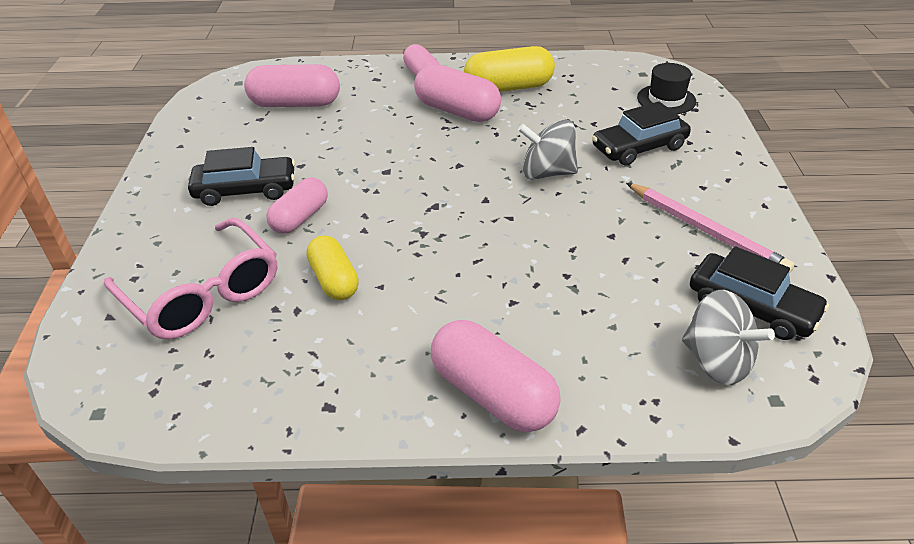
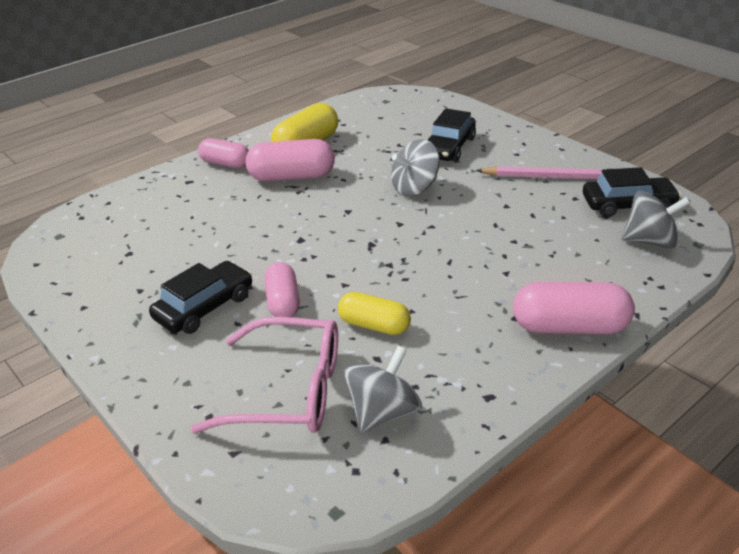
camera: 40 degrees left, 5 degrees down
pink capsule [244,64,340,107] -> none
black hat [637,63,696,114] -> none
none -> grey spinning top [344,346,422,433]

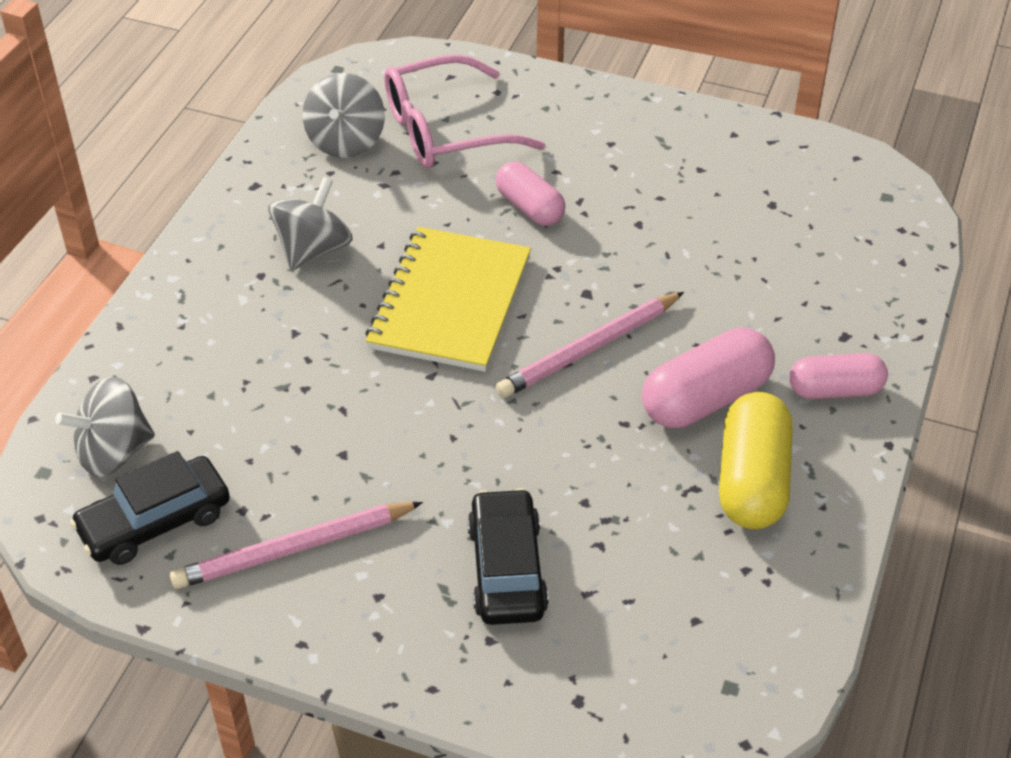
camera: 150 degrees right, 10 degrees up
black car [149,261,252,334] -> none
yellow capsule [338,292,411,335] -> none
grey spinning top [391,139,440,196] -> grey spinning top moved to [268,177,353,271]
pink capsule [513,282,635,334] -> none
none -> yellow notebook [365,227,531,372]
none -> pink pencil [496,292,684,398]

